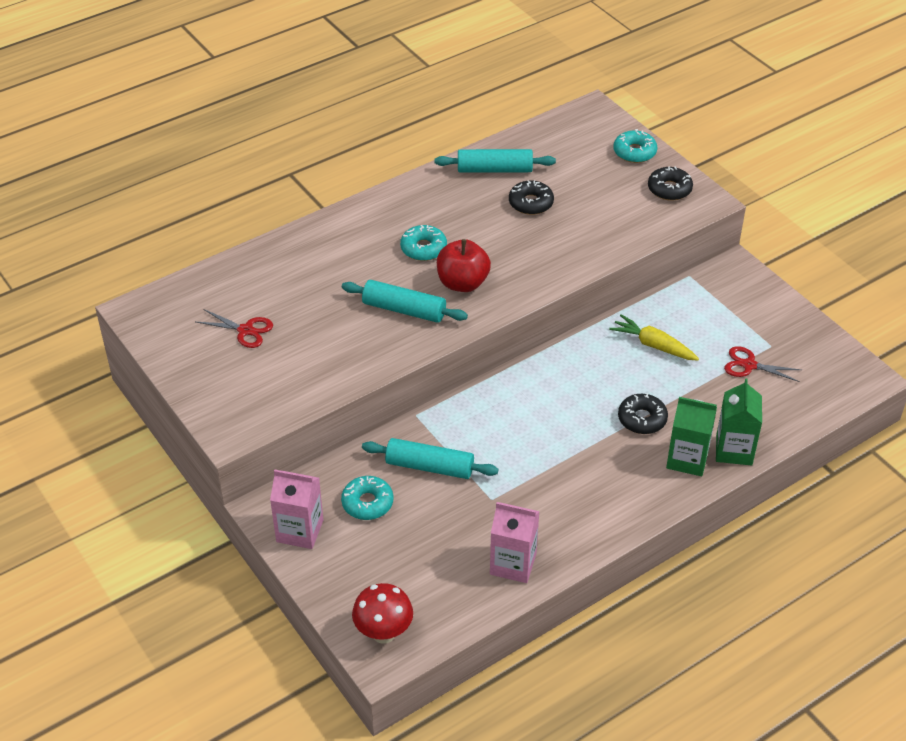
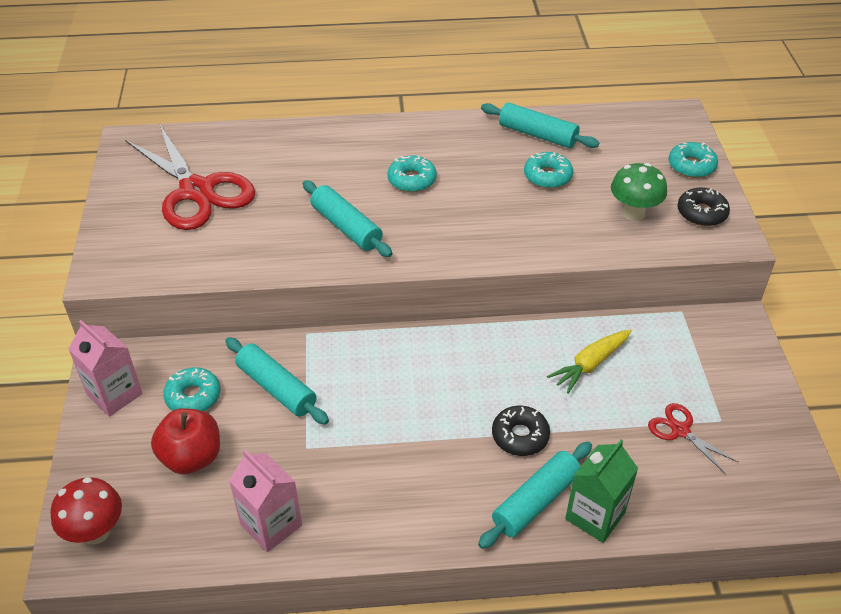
camera: 30 degrees right, 0 degrees up
red scissors [196,309,273,348] -> red scissors [125,124,255,230], size x2.19
red apple [437,239,491,292] -> red apple moved to [151,408,220,474]
black donut [509,180,554,215] -> turquoise donut [524,152,573,189]
yellow carrot [609,314,699,360] -> yellow carrot turned 105 degrees counterclockwise [547,330,631,394]
green carton [666,397,717,476] -> turquoise rolling pin [478,442,592,549]
none -> green mushroom [611,163,667,221]

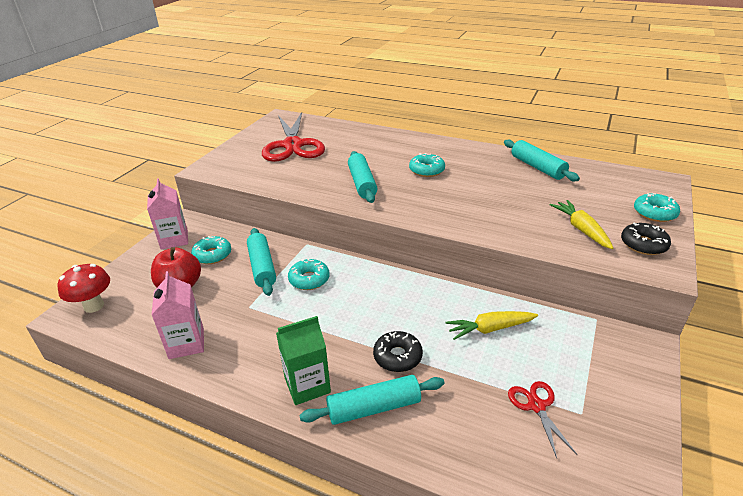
camera: 30 degrees right, 10 degrees down
turquoise donut [524,152,573,189] -> turquoise donut moved to [288,258,330,290]
green carton [565,440,638,543] -> green carton moved to [276,316,331,405]
green mushroom [611,163,667,221] -> yellow carrot [550,200,613,249]

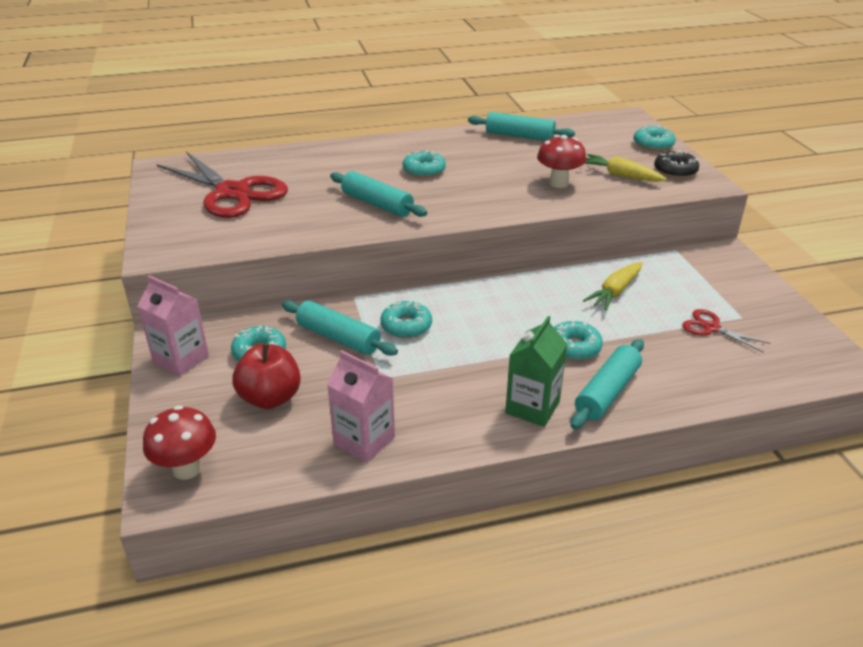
camera: 40 degrees left, 0 degrees up
black donut [373,331,423,372] -> turquoise donut [554,320,603,360]
none -> red mushroom [537,135,586,188]

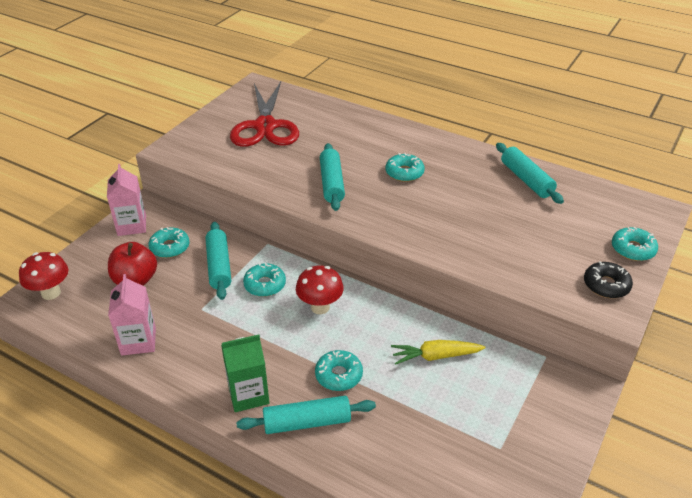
camera: 45 degrees right, 5 degrees up
red mushroom [537,135,586,188] -> red mushroom moved to [296,265,344,314]
yellow carrot [585,154,667,182] -> none
red scissors [682,309,771,353] -> none

